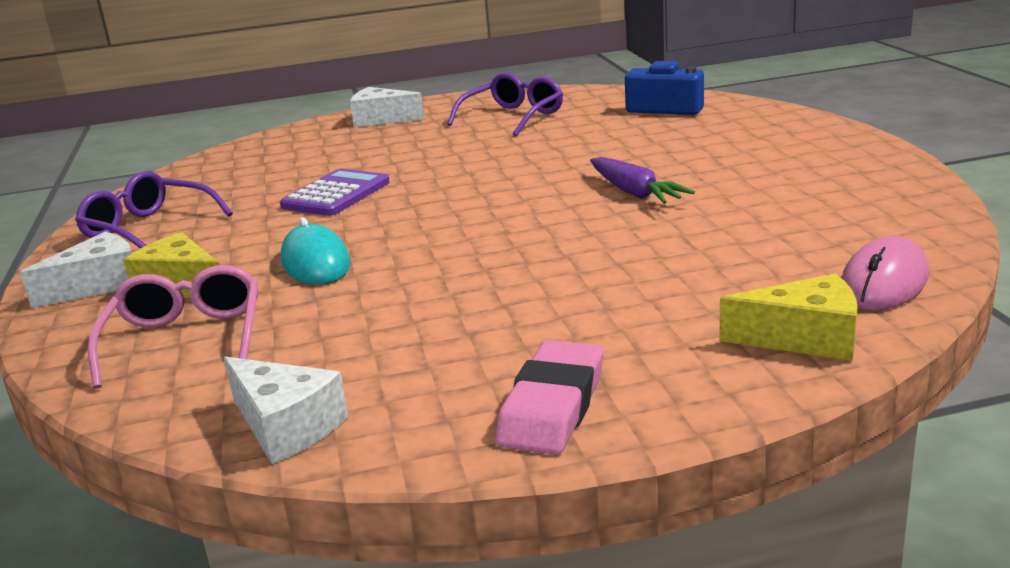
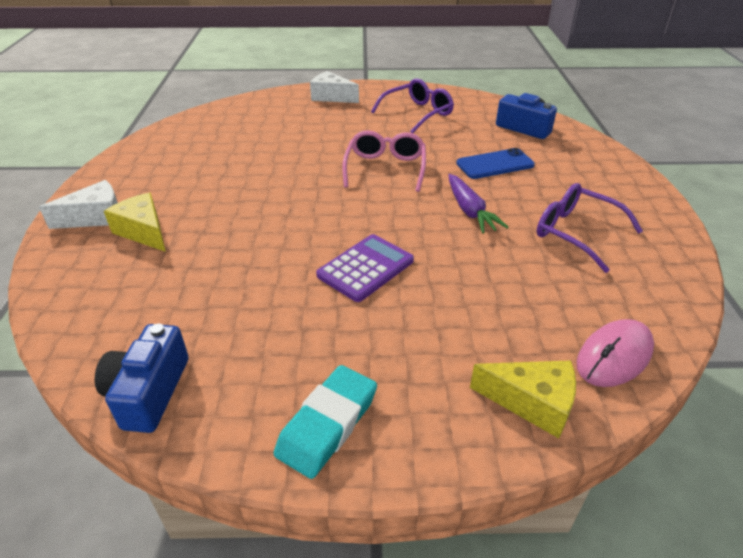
camera: 10 degrees right, 15 degrees up
purple glasses [75,171,233,249] -> purple glasses moved to [537,183,643,273]
pink glasses [88,265,258,389] -> pink glasses moved to [342,130,426,192]
white cheese [224,356,349,464] -> blue camera [95,324,189,433]
purple calculator [280,169,390,216] -> purple calculator moved to [316,234,414,302]
turquoise mouse [281,218,350,285] -> none
pink eraser [495,340,604,455] -> turquoise eraser [274,365,377,479]
none -> blue phone [456,148,535,179]

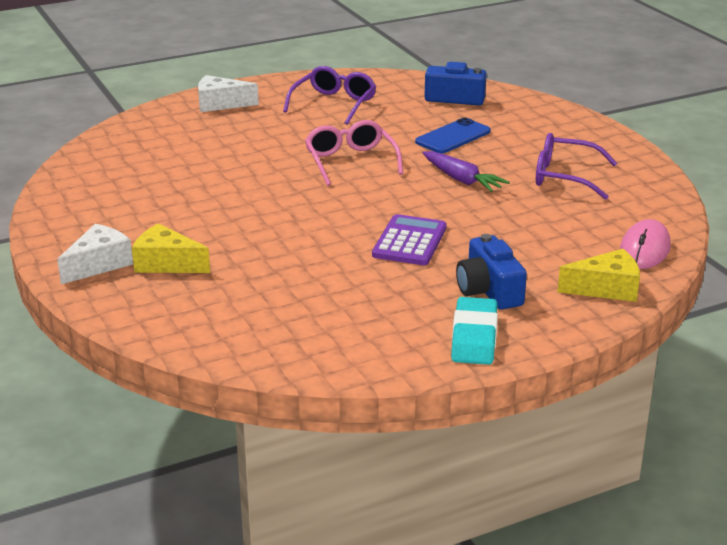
camera: 25 degrees left, 10 degrees down
blue camera [95,324,189,433] -> blue camera moved to [456,234,527,310]

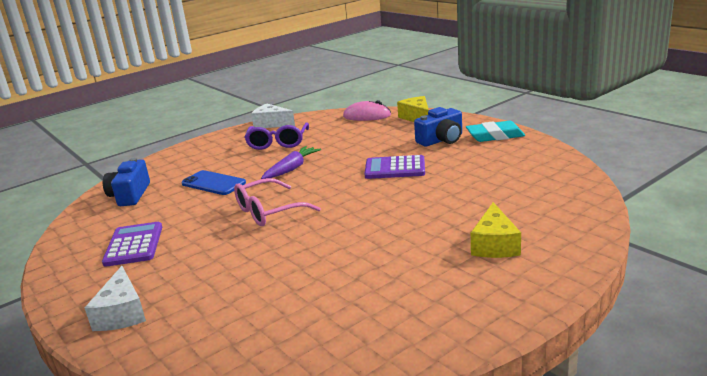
camera: 100 degrees left, 5 degrees down
white cheese [57,224,133,284] -> white cheese moved to [251,104,295,128]
purple glasses [283,66,376,125] -> purple calculator [102,222,162,267]

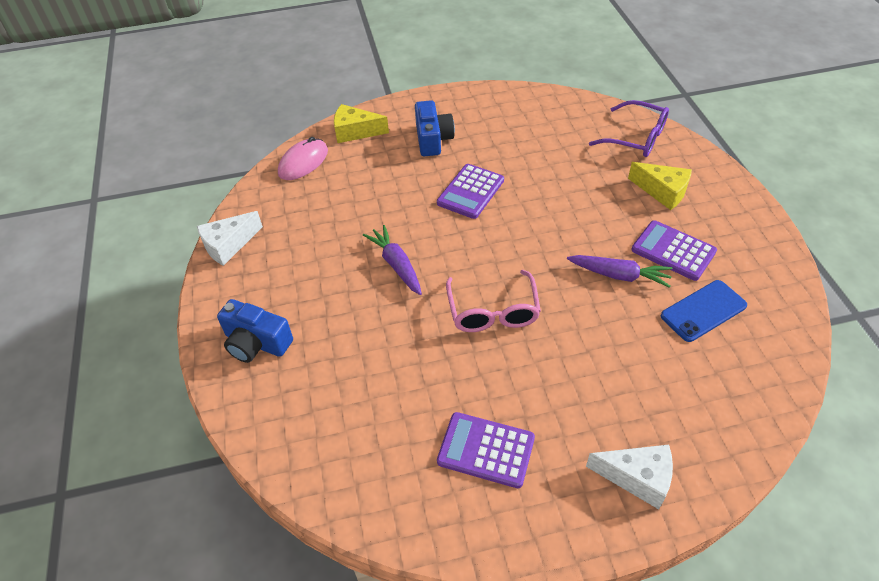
camera: 65 degrees left, 25 degrees up
blue camera [103,158,150,206] -> blue camera moved to [217,299,293,363]
blue phone [181,170,246,195] -> blue phone moved to [661,280,747,342]
purple glasses [244,122,309,150] -> purple glasses moved to [589,100,669,157]
turquoise eraser [466,121,525,142] -> none
none -> purple carrot [567,255,672,288]
none -> purple calculator [631,220,717,281]

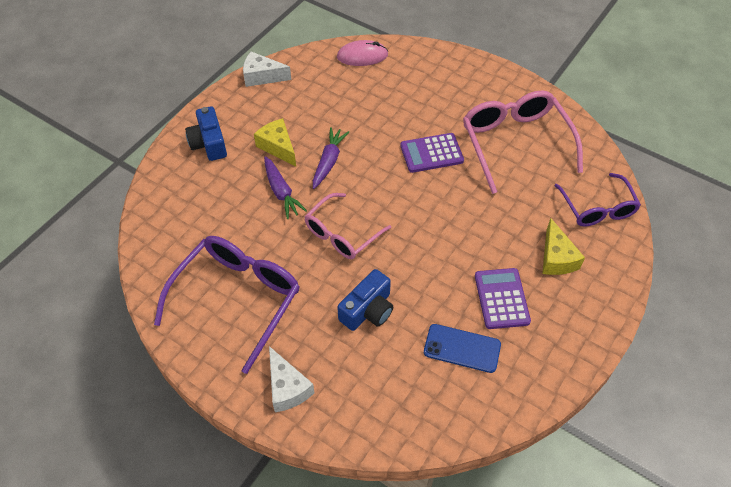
camera: 45 degrees right, 5 degrees up
yellow cheese [334,104,389,143] -> yellow cheese moved to [254,118,296,166]
blue camera [415,100,455,156] -> blue camera moved to [337,269,393,331]
purple calculator [437,412,535,488] -> purple glasses [154,236,300,374]
purple carrot [567,255,672,288] -> purple carrot moved to [264,156,307,219]
none -> pink glasses [463,91,583,194]

